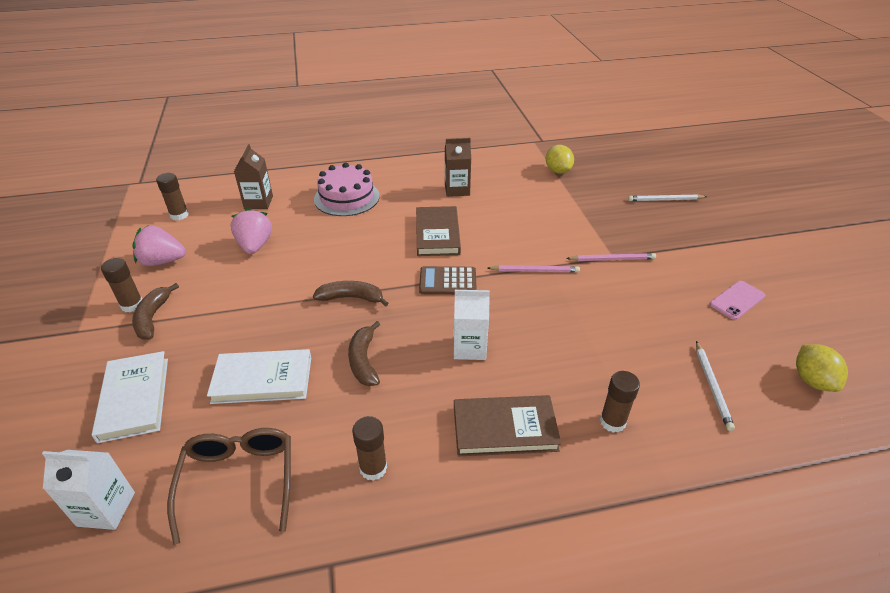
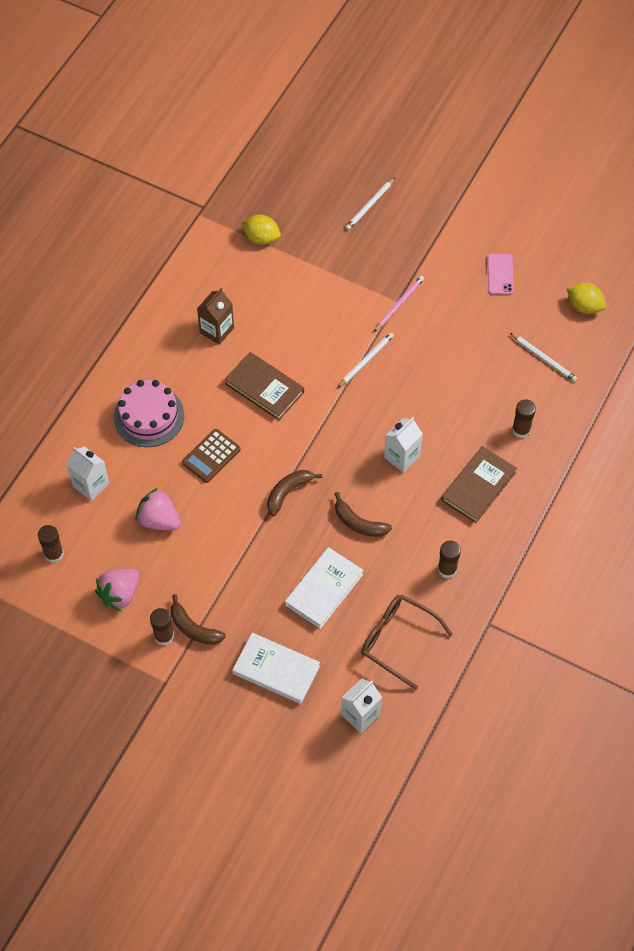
camera: 50 degrees left, 20 degrees up
brown carton [234,144,273,209] -> white carton [67,447,109,501]
brown calculator [419,266,477,295] -> brown calculator moved to [182,429,241,483]
pink pencil [487,265,580,273] -> white pencil [338,333,394,388]

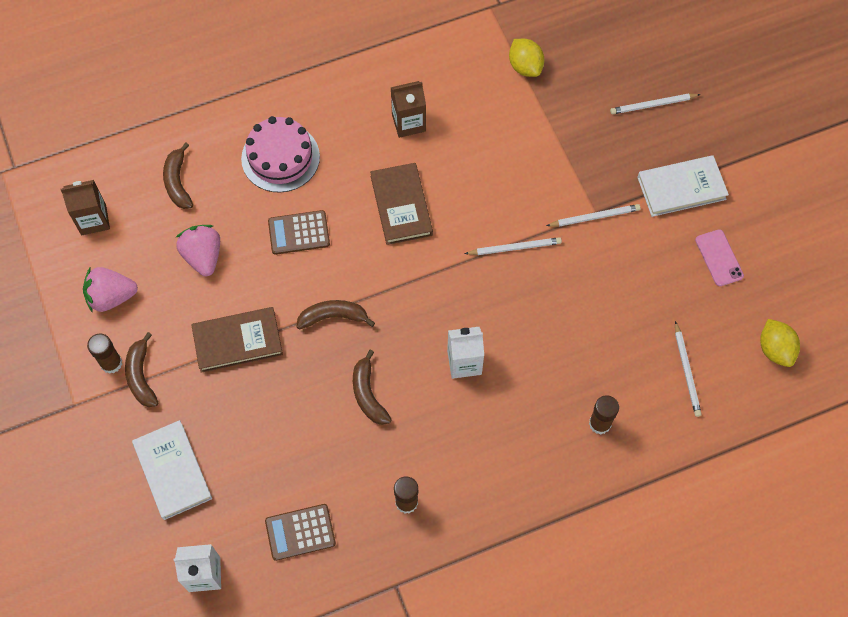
camera: 40 degrees right, 5 degrees up
brown glue stick [38,525,64,563] -> brown carton [60,180,110,235]
white carton [67,447,109,501] -> brown banana [163,143,193,209]
white book [285,547,364,629] -> white book moved to [637,155,729,217]
brown glasses [361,595,453,690] -> brown calculator [265,504,336,561]
pink pencil [374,276,424,332] -> white pencil [546,204,641,227]
brown book [441,446,517,523] -> brown book moved to [191,307,283,373]
pink phone [488,254,514,295] -> pink phone turned 60 degrees counterclockwise [695,229,744,286]

